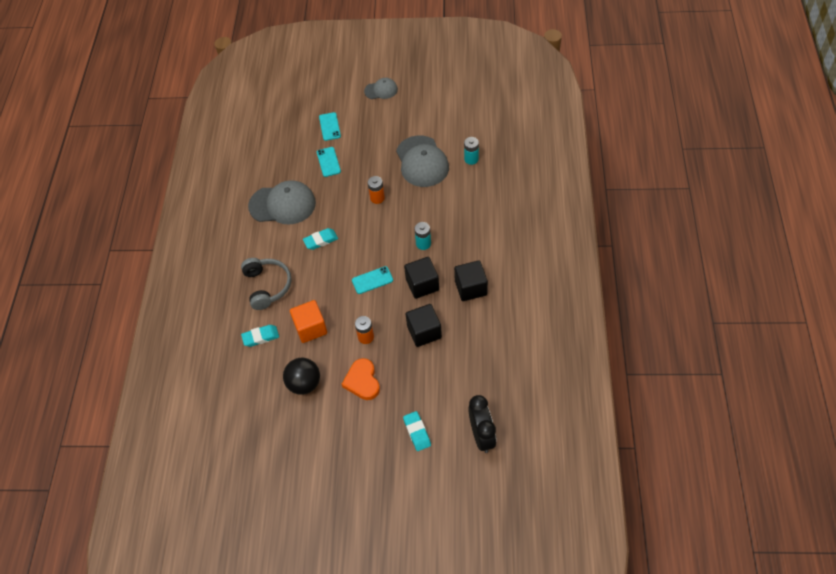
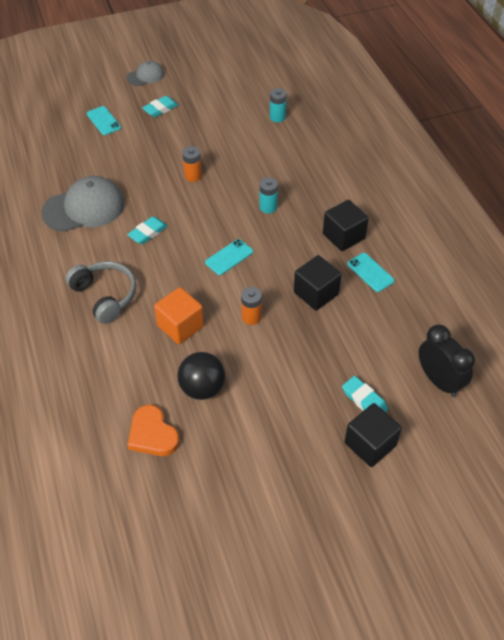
camera: 25 degrees left, 5 degrees down
turquoise eraser [241,325,279,347] -> turquoise eraser moved to [142,96,178,117]
turquoise phone [317,147,341,177] -> turquoise phone moved to [347,253,395,292]
orange heart [342,358,380,400] -> orange heart moved to [128,405,179,456]
grey cap [396,135,449,187] -> none
black cube [404,257,439,299] -> black cube moved to [344,403,402,467]

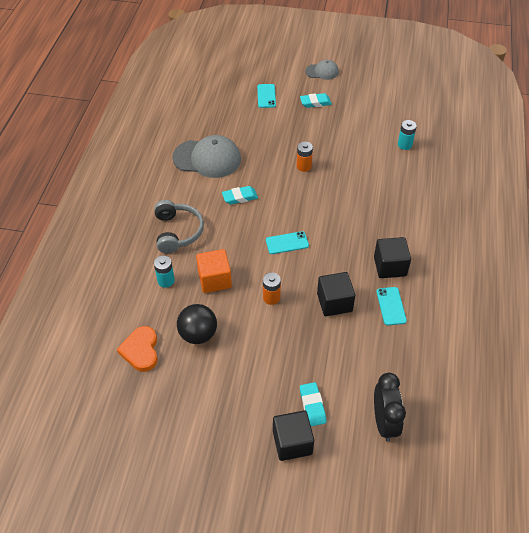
camera: 30 degrees right, 0 degrees up
turquoise battery [260,177,278,213] -> turquoise battery moved to [154,256,175,288]

